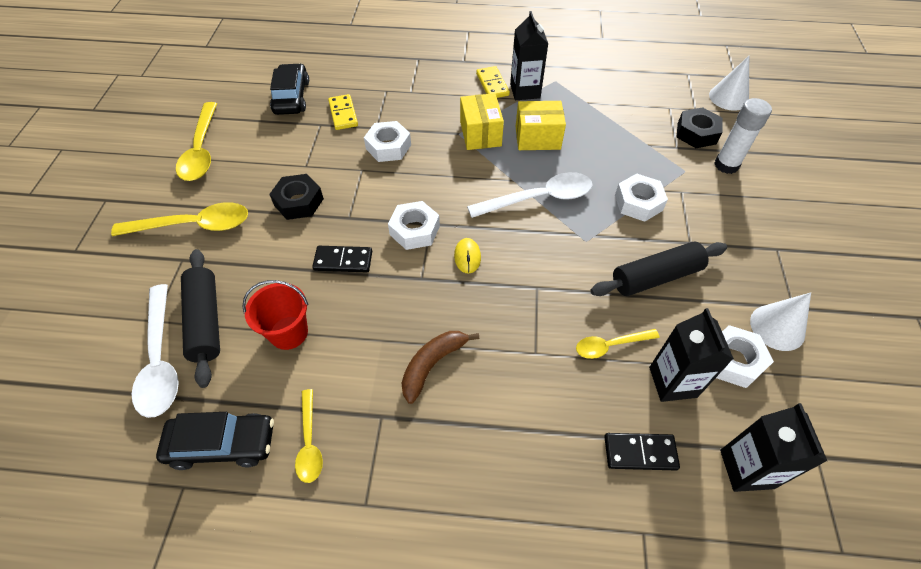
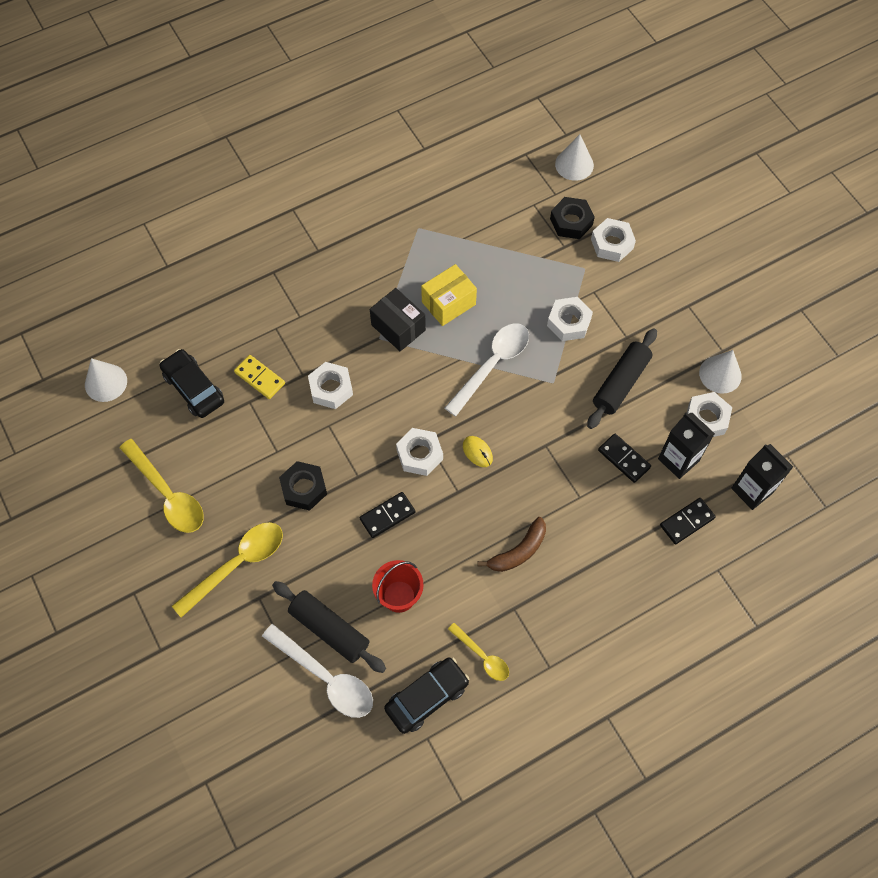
camera: 35 degrees left, 10 degrees up
brown banana [401,331,479,404] -> brown banana turned 135 degrees counterclockwise [478,517,546,572]
yellow box [460,93,504,150] -> black box [370,288,426,351]
yellow domino [476,66,510,98] -> none
black carton [510,11,548,100] -> none
yellow spoon [576,329,660,359] -> black domino [598,433,651,483]
white glue stick [714,98,772,174] -> white nut [591,218,636,262]
none -> white cone [85,358,127,402]

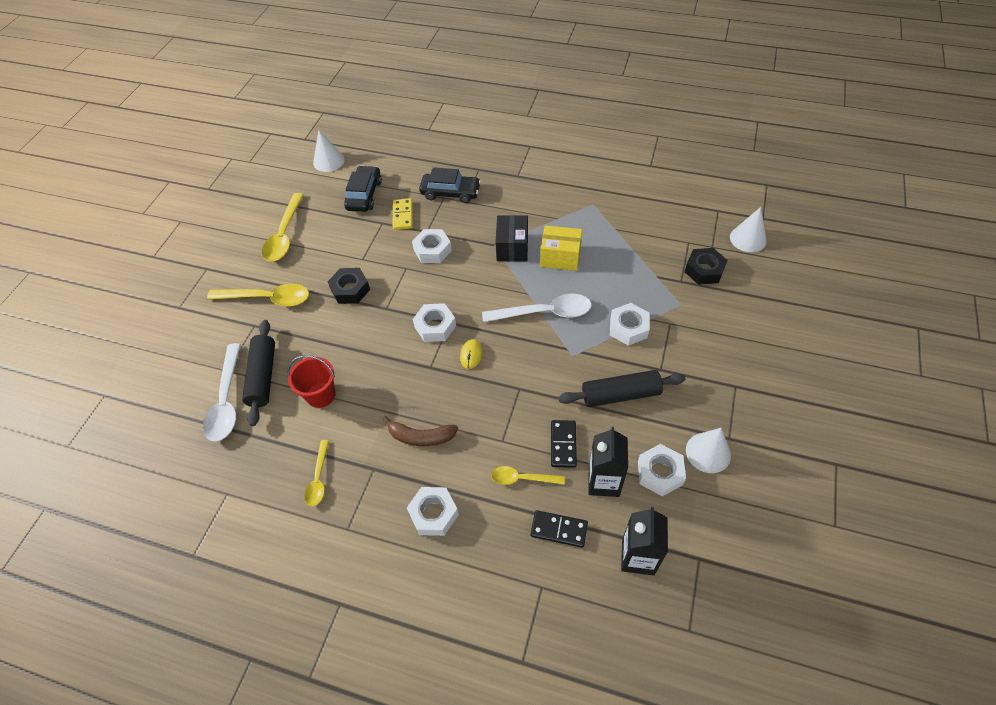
camera: 50 degrees right, 10 degrees down
black domino [360,492,415,538] -> none
black car [384,657,470,734] -> black car moved to [419,167,481,203]
white nut [591,218,636,262] -> white nut moved to [407,487,459,536]
none -> yellow spoon [491,466,565,485]

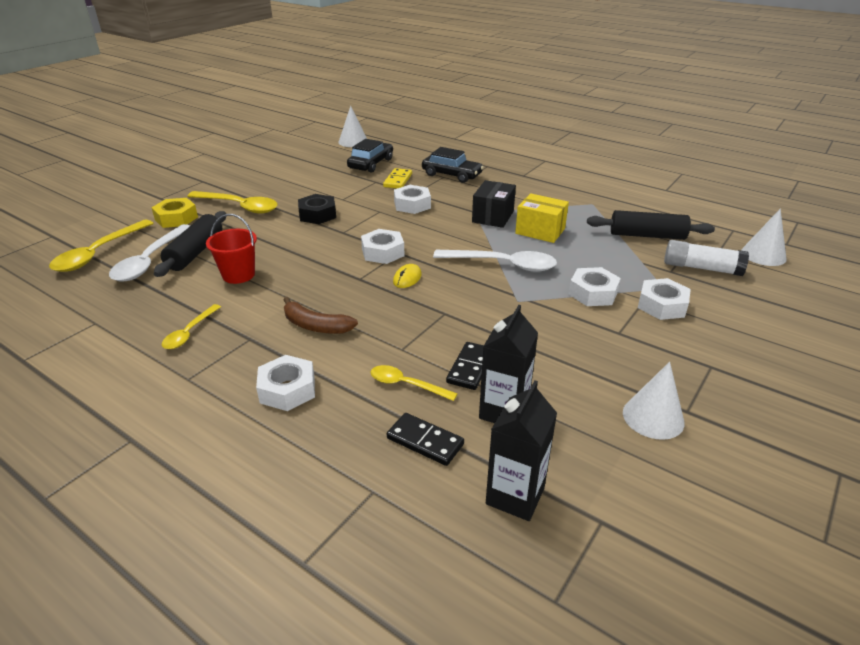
camera: 15 degrees right, 20 degrees down
yellow spoon [262,193,304,262] -> yellow spoon moved to [49,220,154,272]
black rolling pin [558,370,686,407] -> black rolling pin moved to [587,210,715,240]
white nut [638,444,686,496] -> white nut moved to [638,278,691,320]
black nut [684,248,728,285] -> white glue stick [664,240,749,276]
none -> yellow nut [152,198,198,228]

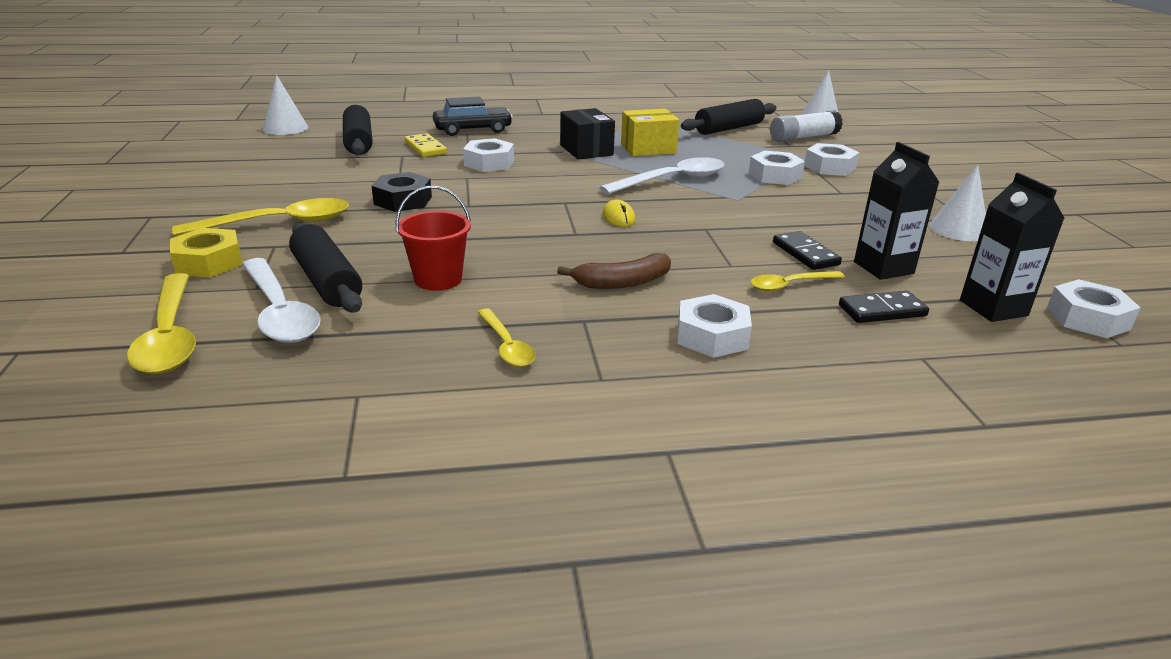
camera: 45 degrees left, 5 degrees down
black car [347,139,393,173] -> black rolling pin [343,105,372,155]
white nut [361,229,405,264] -> white nut moved to [1047,279,1141,338]

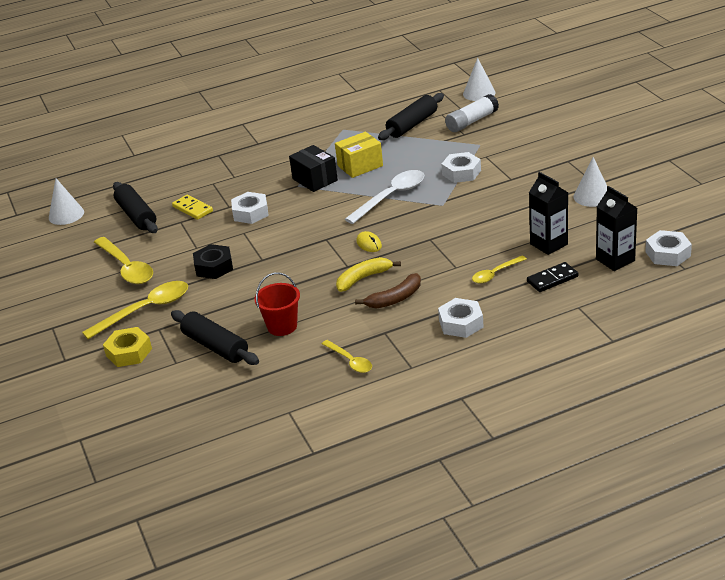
camera: 10 degrees left, 5 degrees up
yellow spoon [127,273,196,374] -> yellow spoon moved to [94,237,153,284]
white spoon [242,258,321,343] -> none
black car [433,97,513,136] -> none
black domino [773,231,842,270] -> none
white nut [804,143,859,176] -> none
none -> yellow banana [336,257,401,292]

